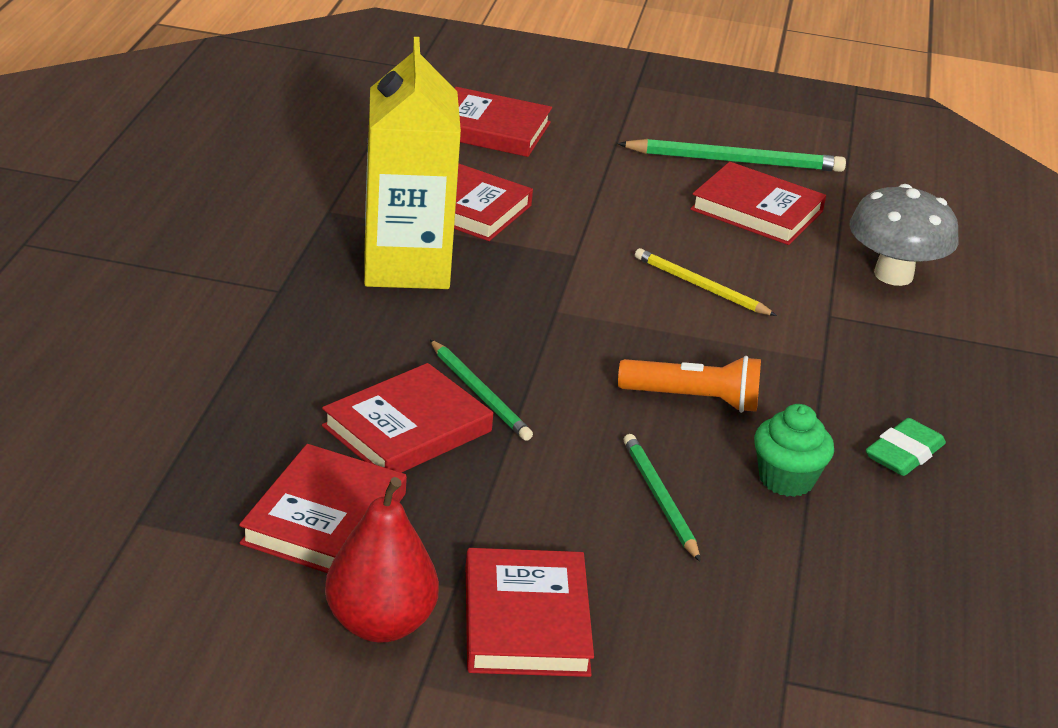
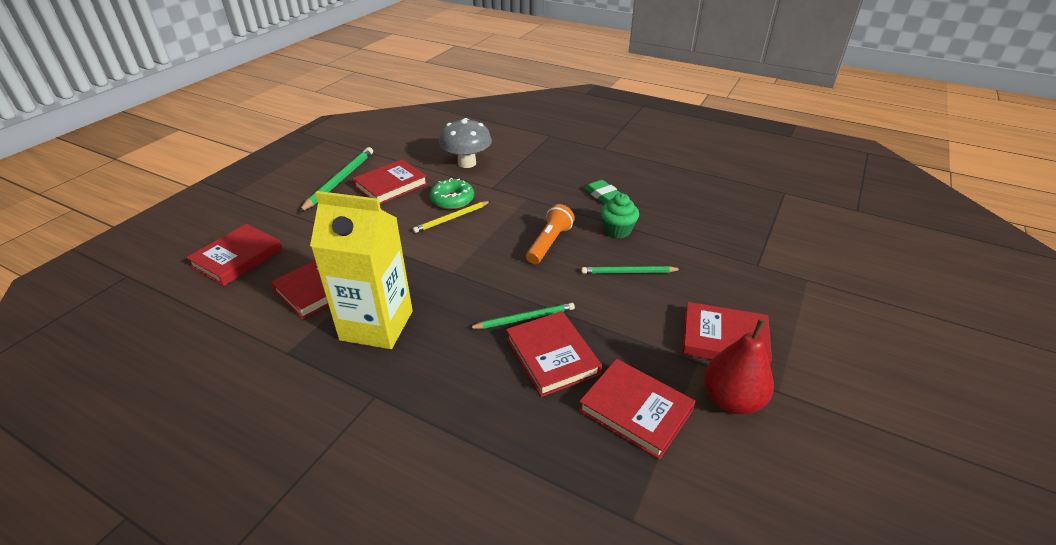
camera: 70 degrees left, 5 degrees up
none -> green donut [430,178,474,209]

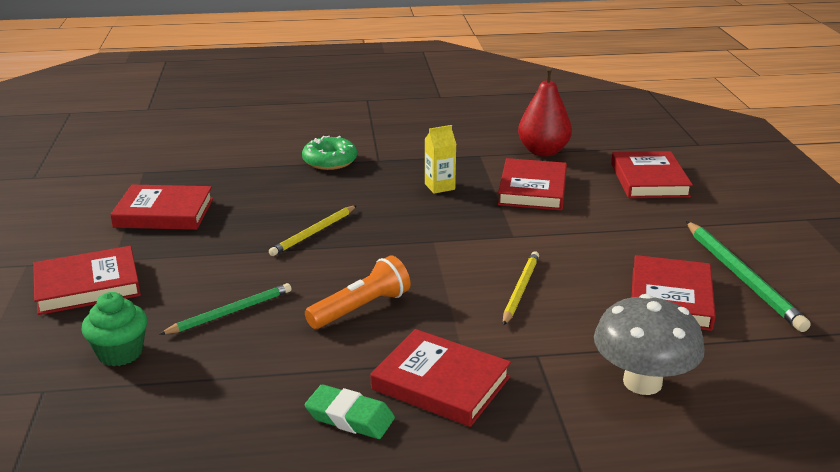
camera: 145 degrees right, 10 degrees down
yellow carton [310,191,413,349] -> yellow carton [425,125,457,194], size x0.42
green donut [430,178,474,209] -> green donut moved to [302,136,357,170]
green pencil [469,303,575,329] -> yellow pencil [269,205,357,256]
red book [506,311,602,397] -> red book moved to [371,329,511,427]
orange flashlight [526,204,575,264] -> orange flashlight turned 120 degrees counterclockwise [305,255,410,329]
green cupcake [601,193,639,239] -> green cupcake moved to [81,292,147,366]
red pear [704,319,774,414] -> red pear moved to [518,67,572,157]

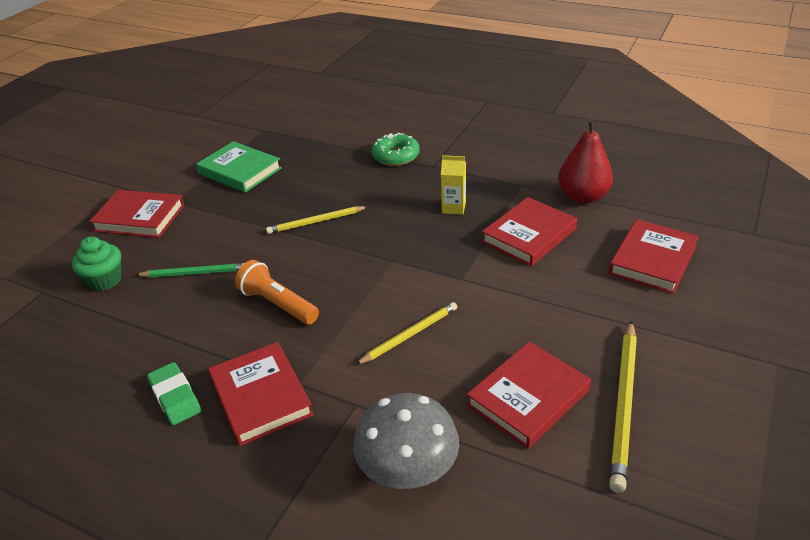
camera: 35 degrees right, 10 degrees up
red book [110,185,213,230] -> green book [196,141,282,193]
orange flashlight [305,255,410,329] -> orange flashlight turned 135 degrees counterclockwise [235,260,319,325]
green pencil [686,221,811,332] -> yellow pencil [609,321,637,493]

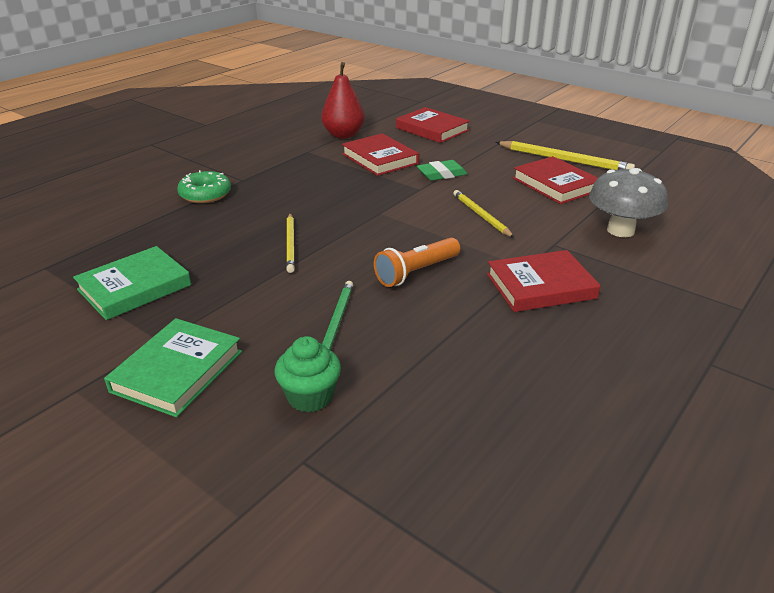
camera: 80 degrees left, 5 degrees down
red book [89,190,184,238] -> green book [104,318,242,417]
green eraser [147,362,201,425] -> green eraser moved to [417,160,467,181]
yellow carton [441,155,466,215] -> none

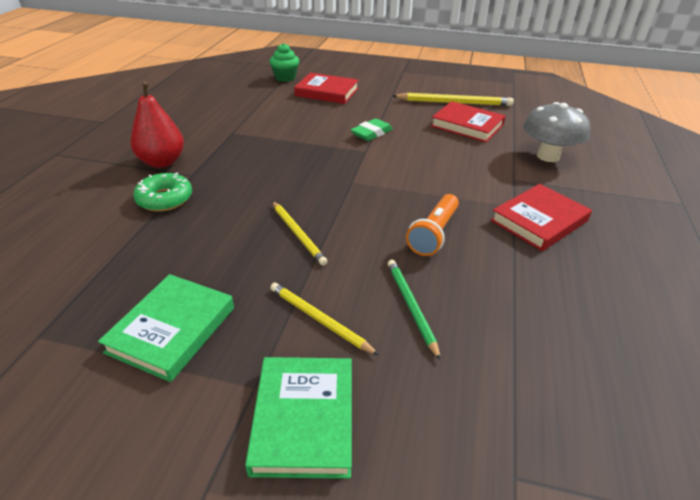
camera: 25 degrees left, 5 degrees up
green cupcake [275,336,341,412] -> green cupcake moved to [270,43,299,82]
red pear [321,62,365,139] -> red pear moved to [130,81,184,168]
red book [342,133,419,176] -> none
yellow pencil [453,190,514,238] -> yellow pencil moved to [270,283,379,355]

